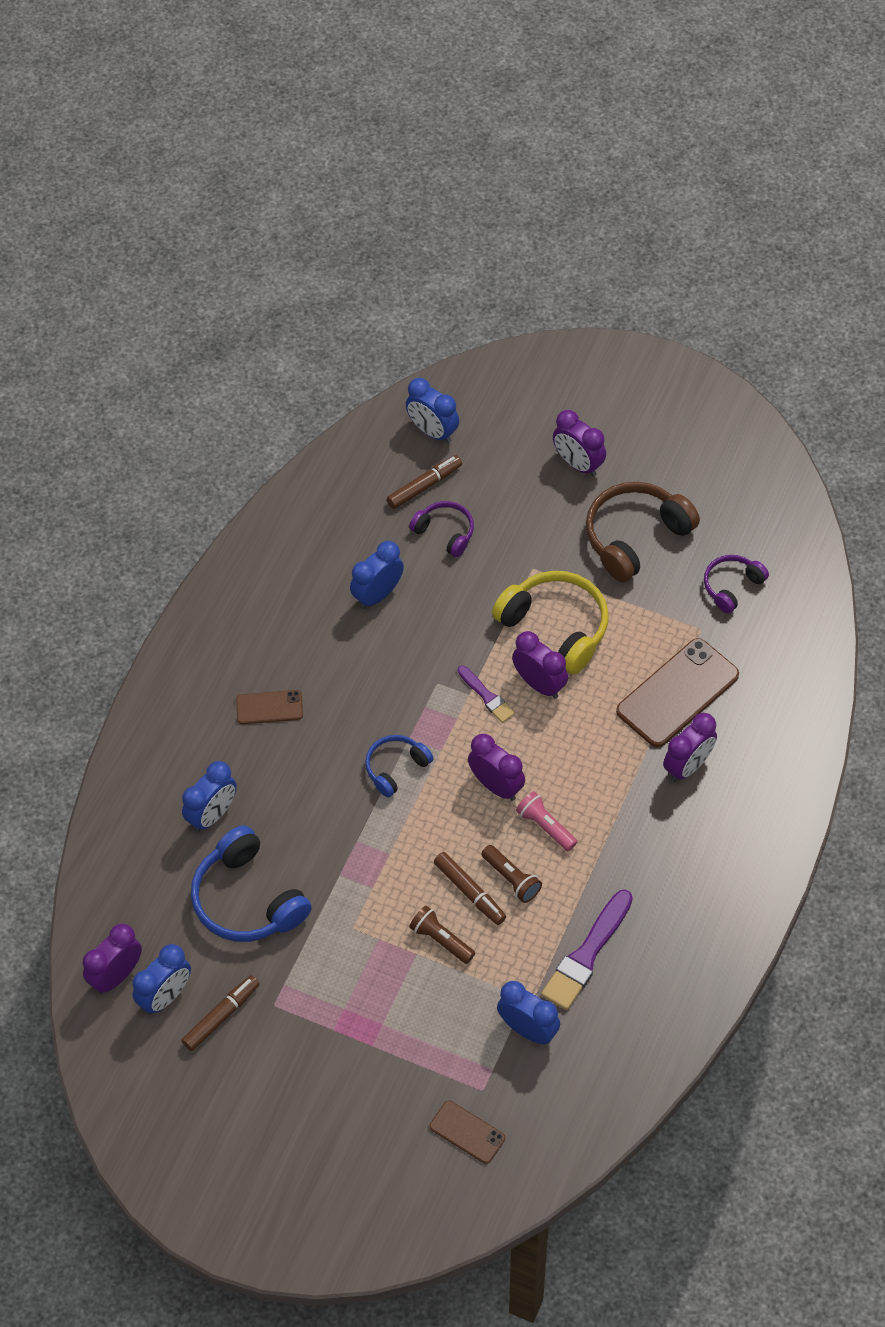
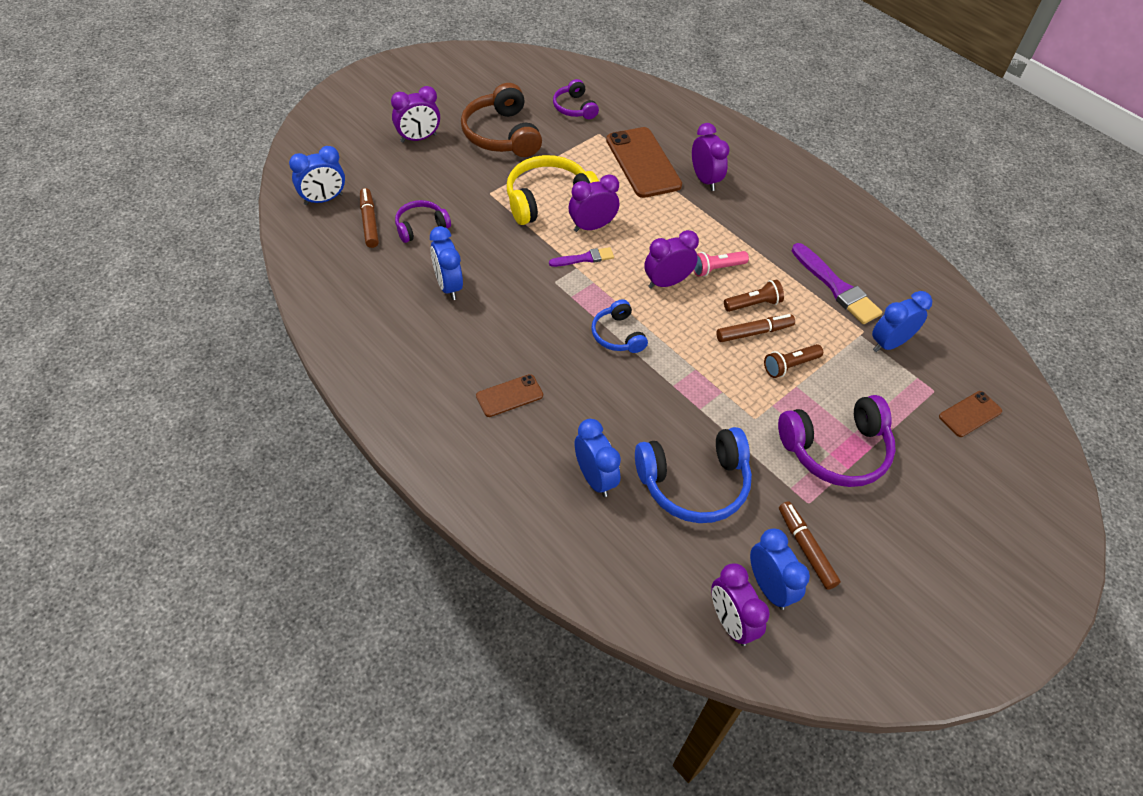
camera: 70 degrees left, 5 degrees down
brown phone [236,690,303,724] -> brown phone turned 45 degrees clockwise [476,374,543,417]
none -> purple headphones [778,395,896,487]

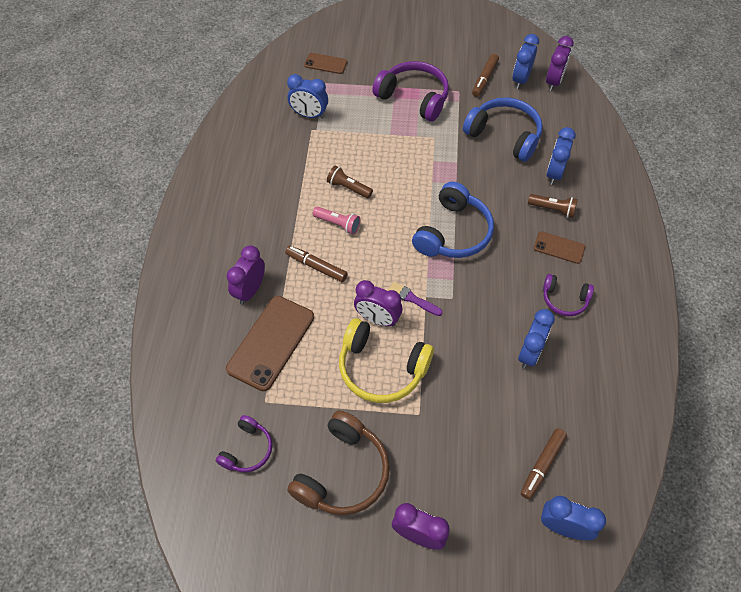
camera: 130 degrees left, 5 degrees up
purple headphones [395,200,451,243] -> purple headphones moved to [543,274,594,316]
blue headphones [592,300,648,353] -> blue headphones [412,182,494,258], size x1.76
purple clock [644,230,699,289] -> none
brown marker [716,314,795,342] -> brown marker moved to [285,245,348,282]
brown flashlight [764,344,823,378] -> brown flashlight moved to [528,194,578,218]
purple brush [792,243,882,324] -> none

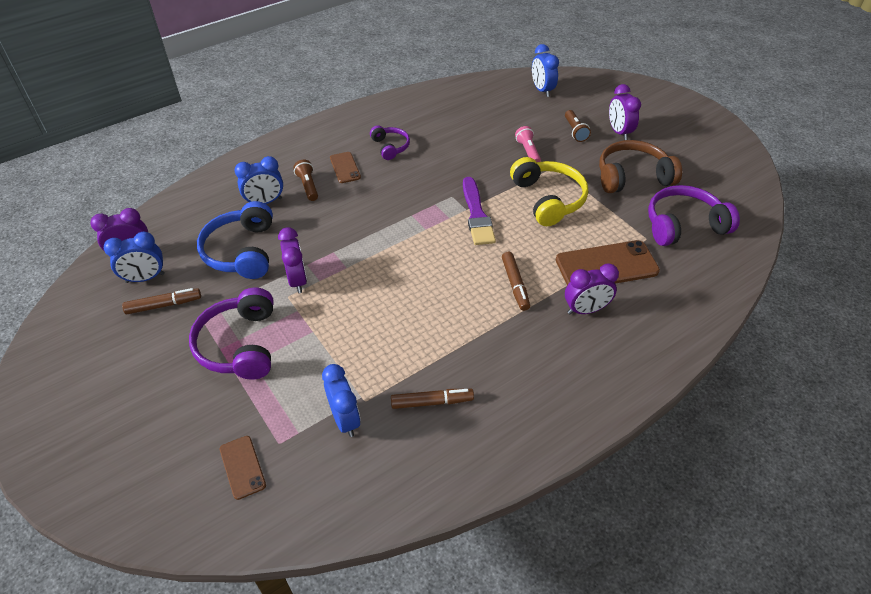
camera: 130 degrees left, 10 degrees down
purple headphones [216,415,272,472] -> purple headphones [648,185,740,246], size x1.76
pink flashlight [313,207,360,235] -> pink flashlight moved to [515,126,541,162]
brown flashlight [327,165,373,198] -> brown flashlight moved to [565,110,591,142]
purple clock [354,280,402,327] -> purple clock moved to [278,227,307,293]
purple brush [388,282,443,316] -> purple brush [463,177,496,245], size x1.76
blue headphones [412,182,494,258] -> none
blue clock [518,309,555,369] -> none
brown marker [521,428,567,500] -> brown marker moved to [391,389,474,409]

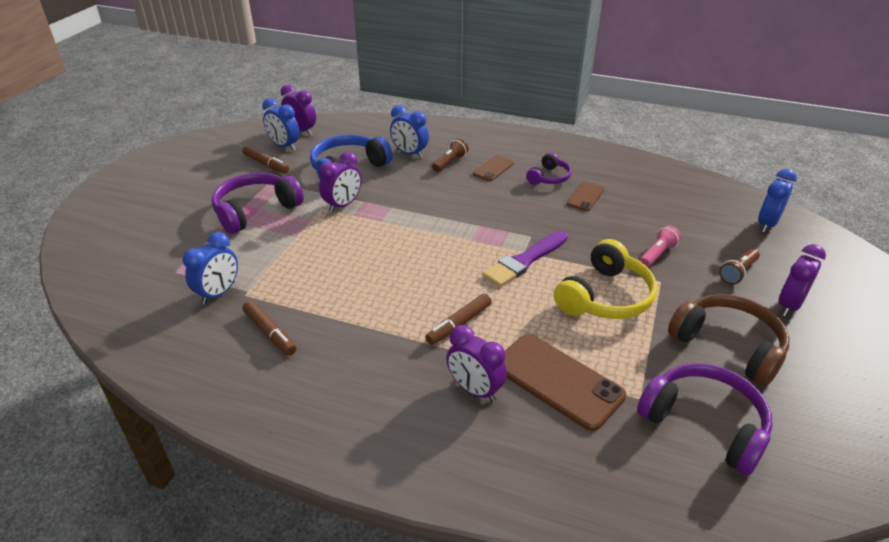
camera: 55 degrees right, 10 degrees down
brown phone [220,436,266,500] -> brown phone moved to [567,181,605,211]

